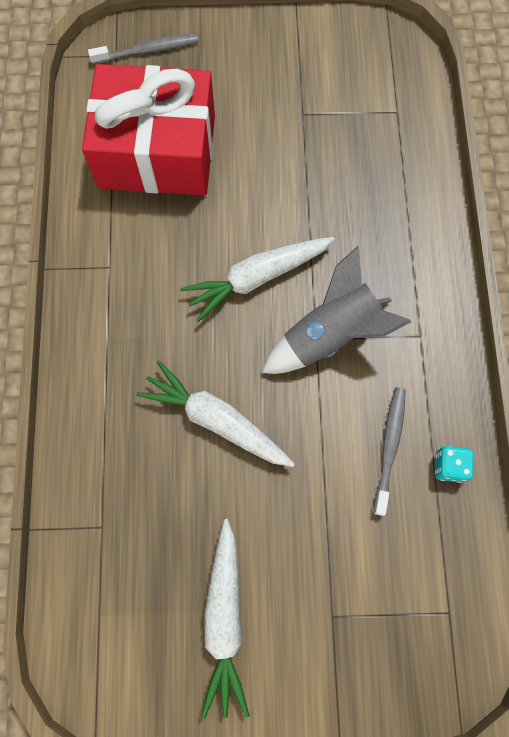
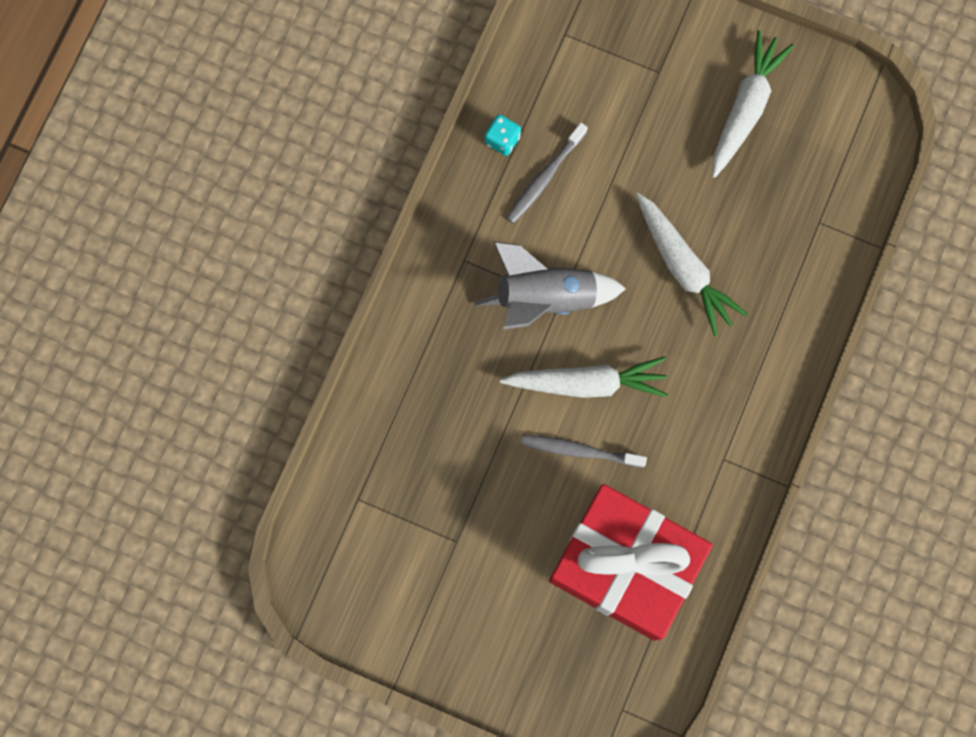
camera: 155 degrees left, 5 degrees up
grey toothbrush [88,34,198,64] -> grey toothbrush moved to [520,434,647,468]

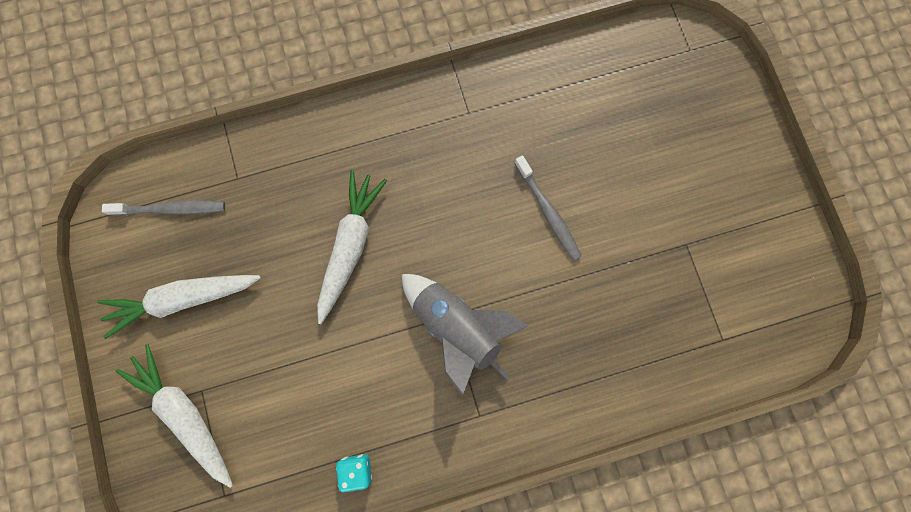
camera: 130 degrees left, 0 degrees up
white carrot [500,357,668,398] -> white carrot moved to [115,344,233,488]
grey toothbrush [506,123,588,224] -> grey toothbrush moved to [102,200,225,216]
red gift [549,484,713,641] -> none

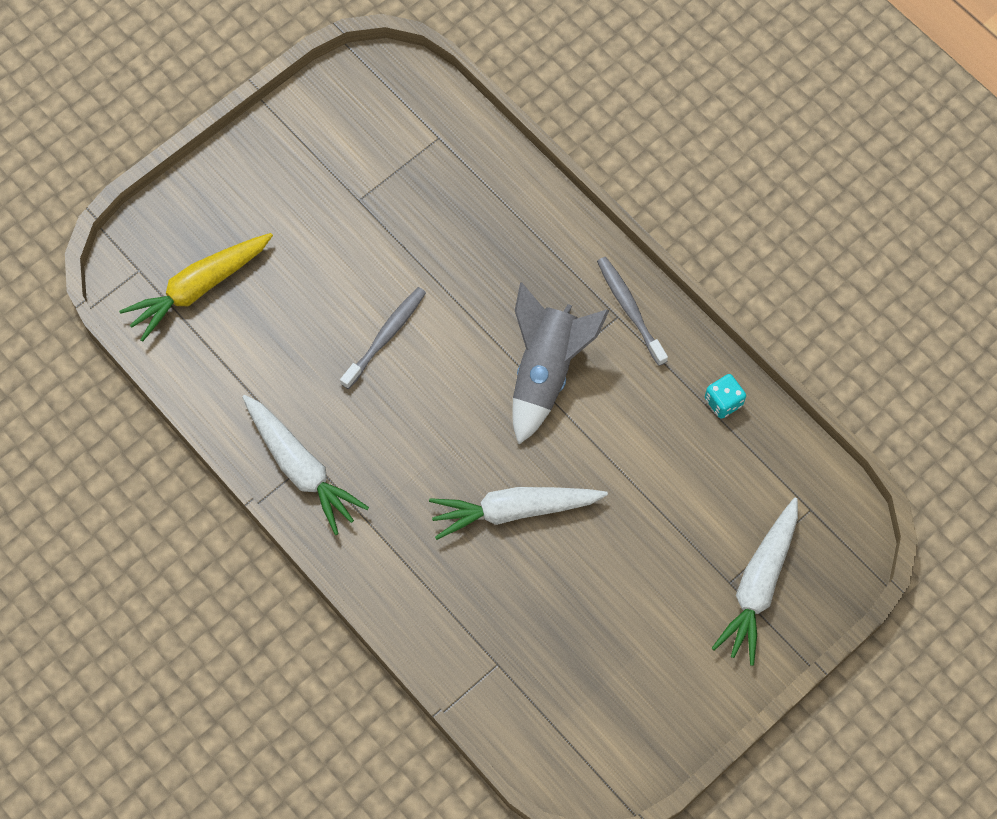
camera: 115 degrees left, 10 degrees down
white carrot [97,275,261,339] -> white carrot moved to [242,395,369,535]
grey toothbrush [102,200,225,216] -> grey toothbrush moved to [597,257,668,366]
none -> yellow carrot [119,233,273,342]

